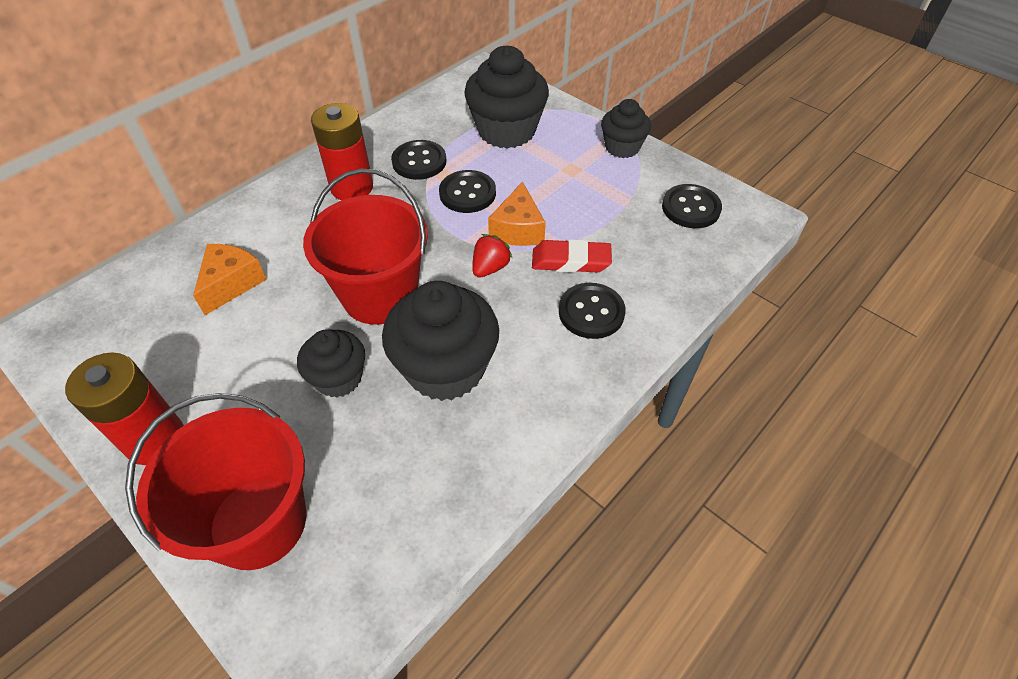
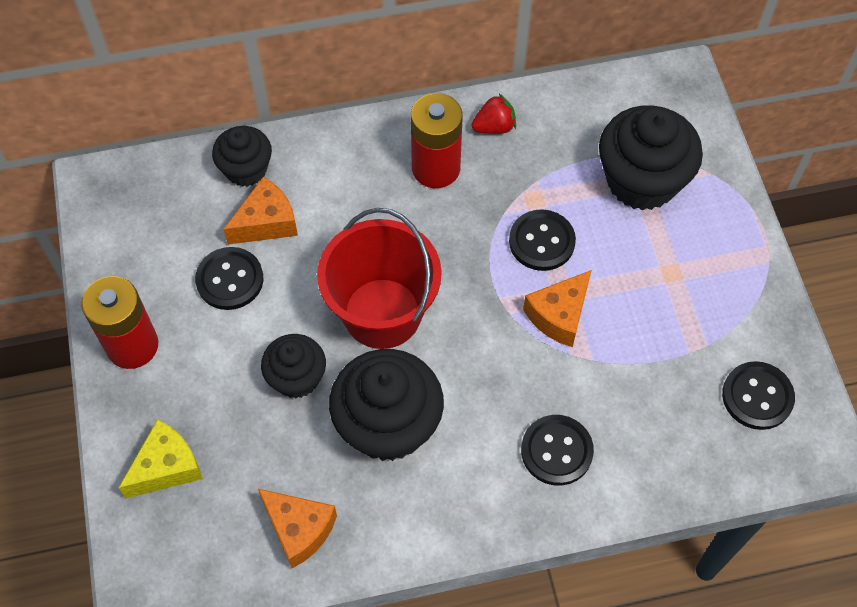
camera: 35 degrees right, 10 degrees up
red bucket [125,393,306,570] -> yellow cheese [119,419,203,498]
black button [391,140,446,180] -> black button moved to [195,247,263,310]
red strawberry [472,234,512,278] -> red strawberry moved to [472,94,516,134]
red eraser [532,239,612,273] -> none
black cupcake [601,99,651,158] -> black cupcake moved to [212,126,272,187]
none -> orange cheese [258,489,337,568]

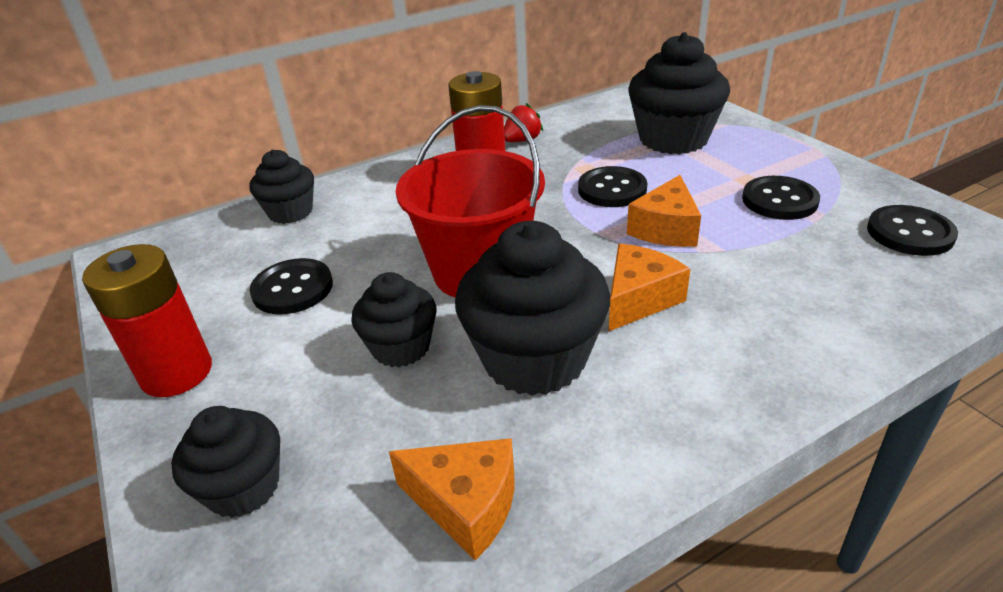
camera: 15 degrees left, 25 degrees down
yellow cheese [119,419,203,498] -> black cupcake [171,406,280,518]
orange cheese [223,177,298,245] -> orange cheese moved to [609,244,690,331]
black button [521,415,594,486] -> black button moved to [742,176,820,220]

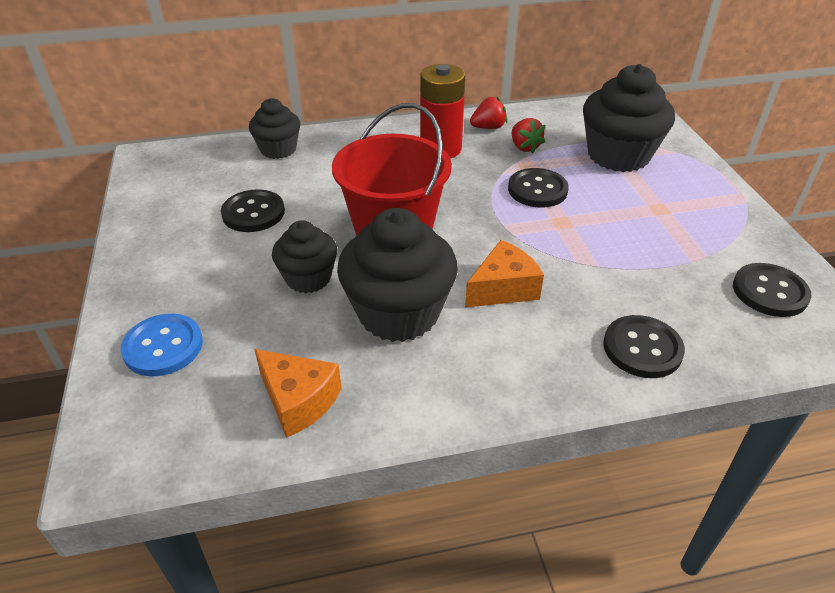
camera: 15 degrees right, 5 degrees up
red battery [82,244,212,397] -> none
black cupcake [171,406,280,518] -> blue button [121,314,203,376]
orange cheese [627,175,701,247] -> none
black button [742,176,820,220] -> black button moved to [603,315,685,378]
none -> red strawberry [512,118,545,153]

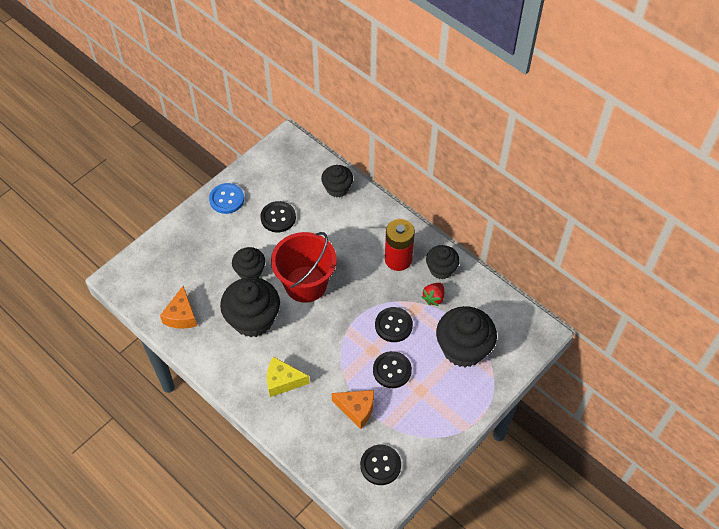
camera: 55 degrees right, 15 degrees up
blue button [121,314,203,376] -> blue button moved to [209,183,244,214]
orange cheese [465,240,544,307] -> orange cheese moved to [332,390,374,429]
red strawberry [470,97,507,129] -> black cupcake [426,245,460,279]
black button [603,315,685,378] -> black button moved to [373,351,412,388]
none -> yellow cheese [267,357,310,397]

